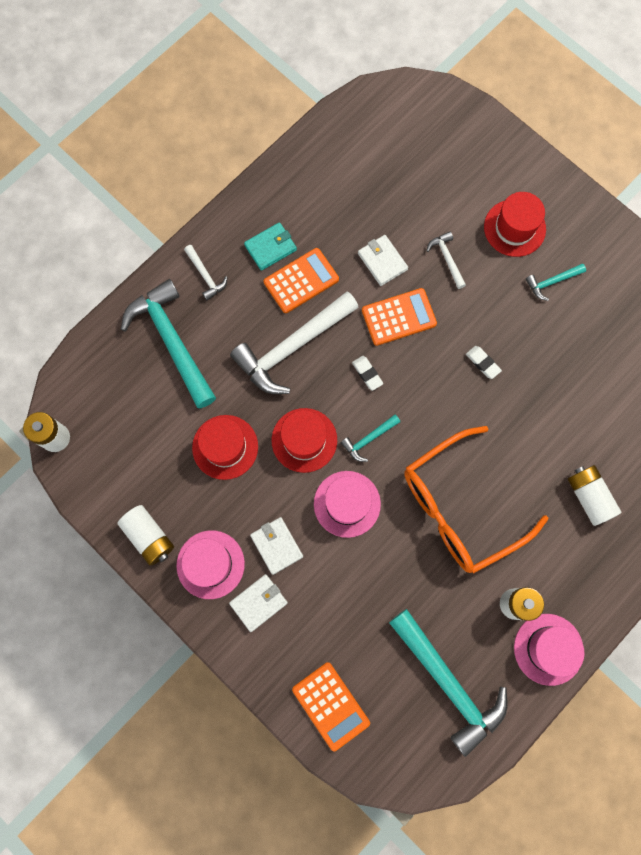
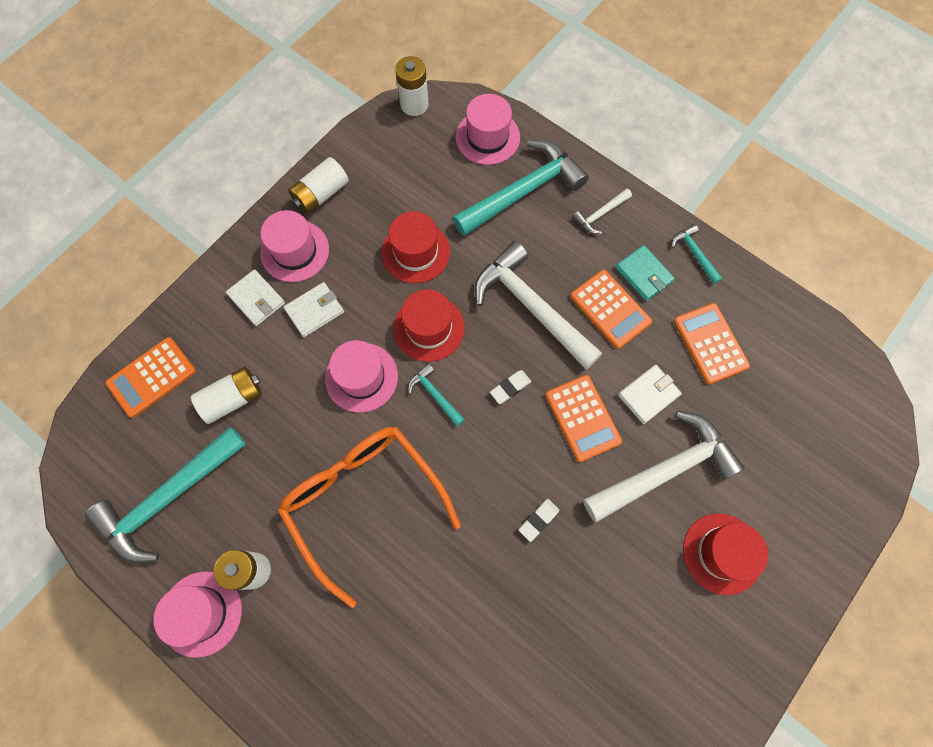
camera: 85 degrees right, 5 degrees down
white hammer [426,231,466,289] -> white hammer [583,411,745,522], size x2.20
turquoise hammer [526,264,586,301] -> turquoise hammer moved to [672,224,722,284]
white battery [568,465,621,526] -> white battery moved to [191,367,262,424]
none -> pink hat [456,94,520,165]
none -> orange calculator [674,303,750,385]

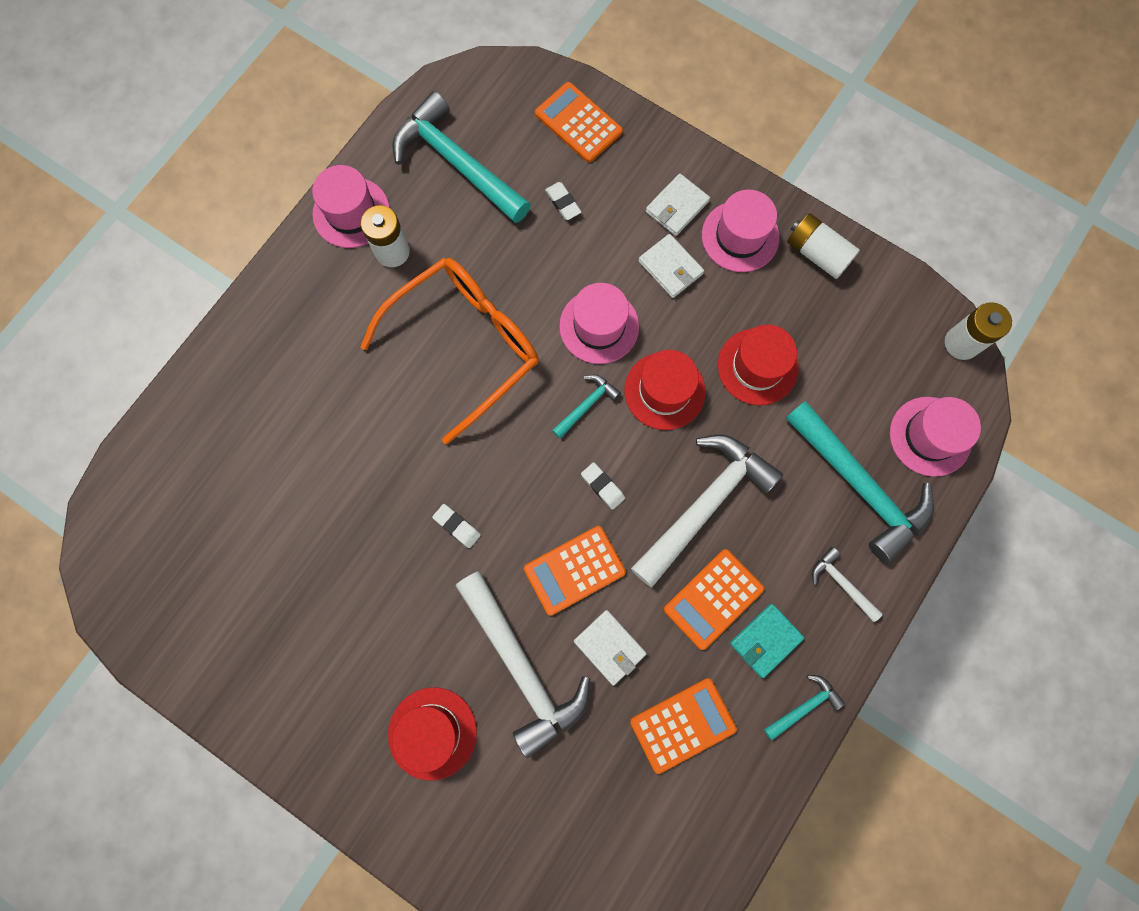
camera: 85 degrees right, 5 degrees up
white battery [191,367,262,424] -> white eraser [545,182,581,220]

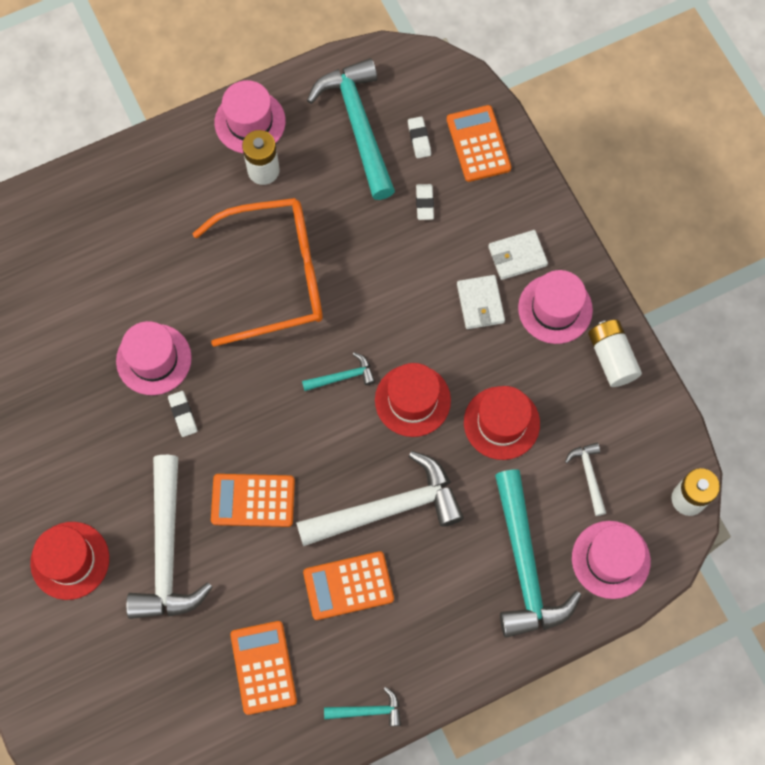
camera: 30 degrees right, 5 degrees down
pink hat [559,283,639,364] -> pink hat moved to [116,321,192,395]
white wallet [574,610,647,686] -> none
white eraser [581,462,625,510] -> white eraser moved to [408,116,431,158]
orange calculator [630,678,737,774] -> orange calculator turned 105 degrees counterclockwise [230,621,297,715]
turquoise wallet [730,604,804,678] -> none
white hammer [812,547,883,622] -> white hammer moved to [565,443,606,516]

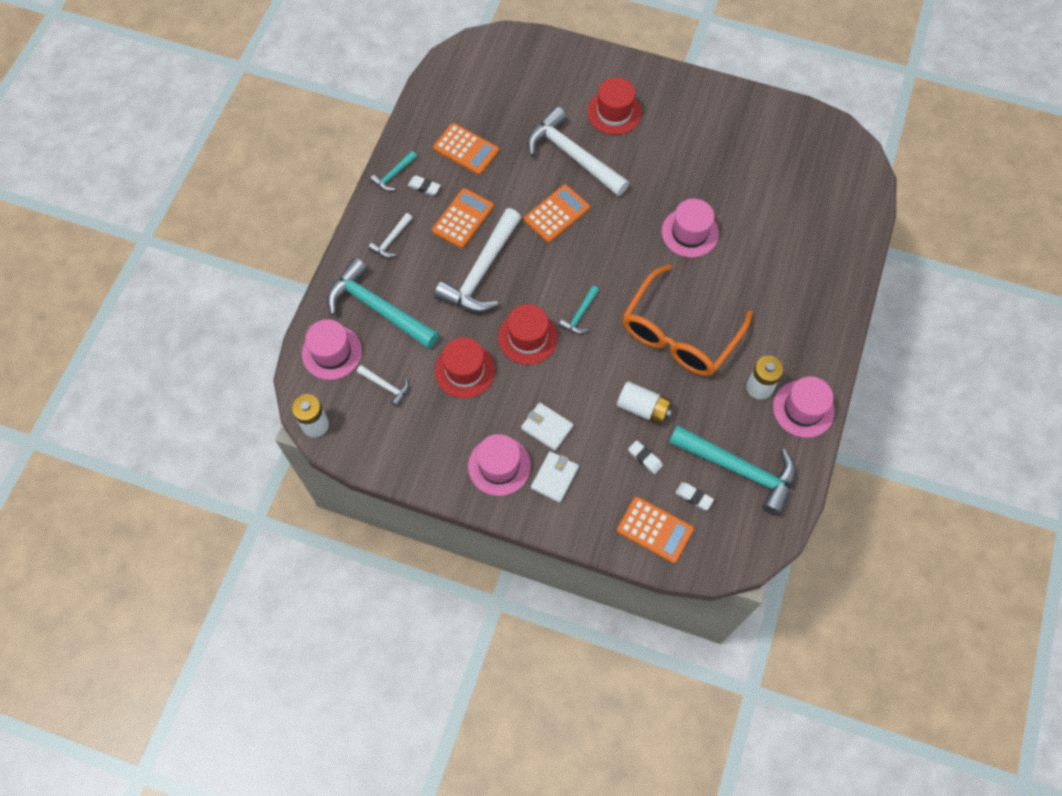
camera: 135 degrees right, 5 degrees down
white eraser [168,391,197,437] -> white eraser moved to [408,175,441,196]
white battery [588,320,642,387] -> white battery moved to [617,381,672,425]
none -> white hammer [368,213,412,258]

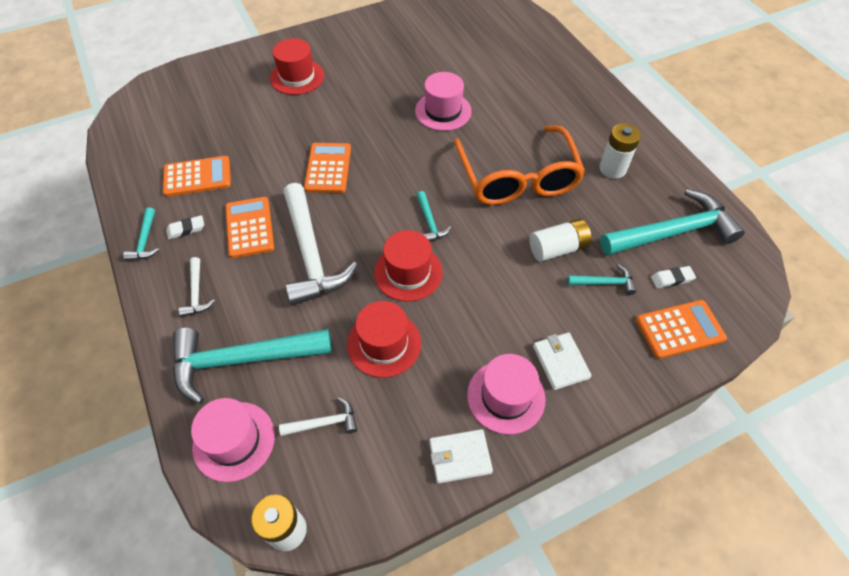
camera: 45 degrees left, 10 degrees down
white wallet [521,402,573,451] -> white wallet moved to [429,429,493,483]
white hammer [527,107,629,196] -> none
white eraser [628,440,663,474] -> turquoise hammer [567,265,636,295]
pink hat [773,376,835,438] -> none

